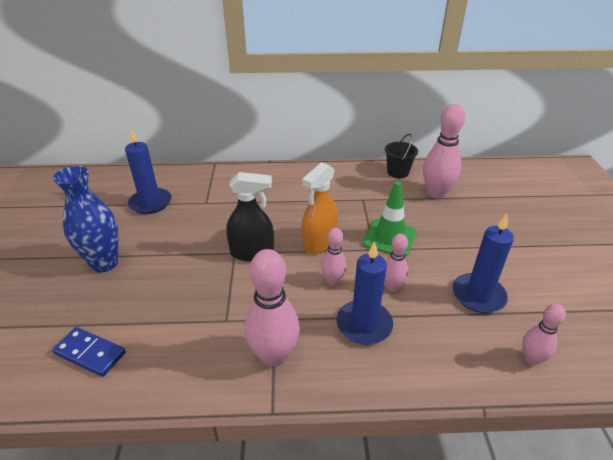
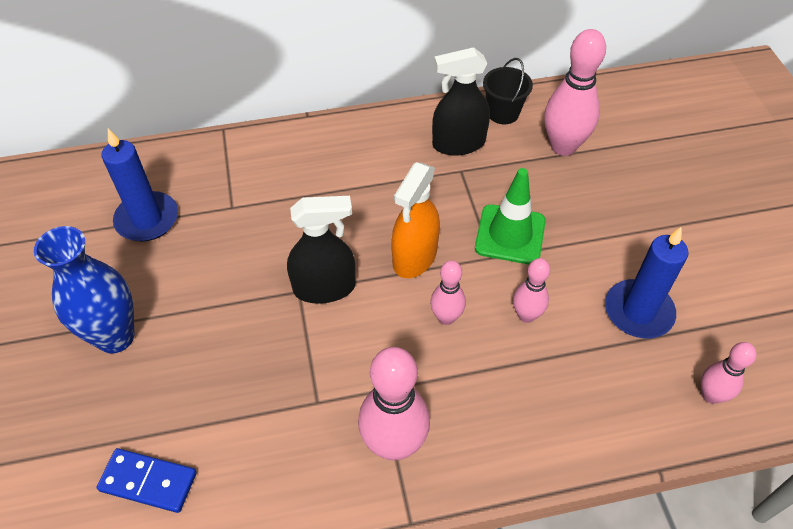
camera: 10 degrees left, 15 degrees up
blue candle [336,241,393,345] -> none
none -> black spray bottle [432,47,490,156]

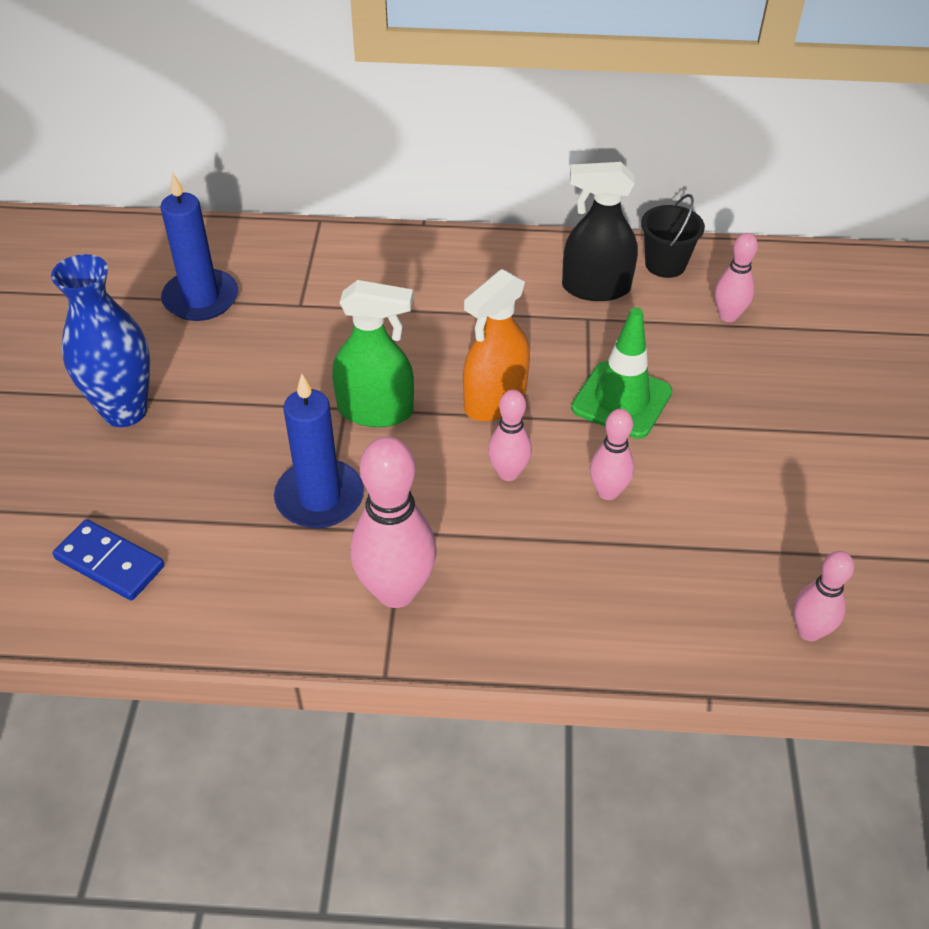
camera: 15 degrees right, 5 degrees down
black spray bottle [287,196,355,304] -> green spray bottle [332,280,414,427]
pink bowling pin [544,29,606,156] -> pink bowling pin [715,233,758,322], size x0.57
blue candle [605,227,689,339] -> blue candle moved to [274,374,364,528]

